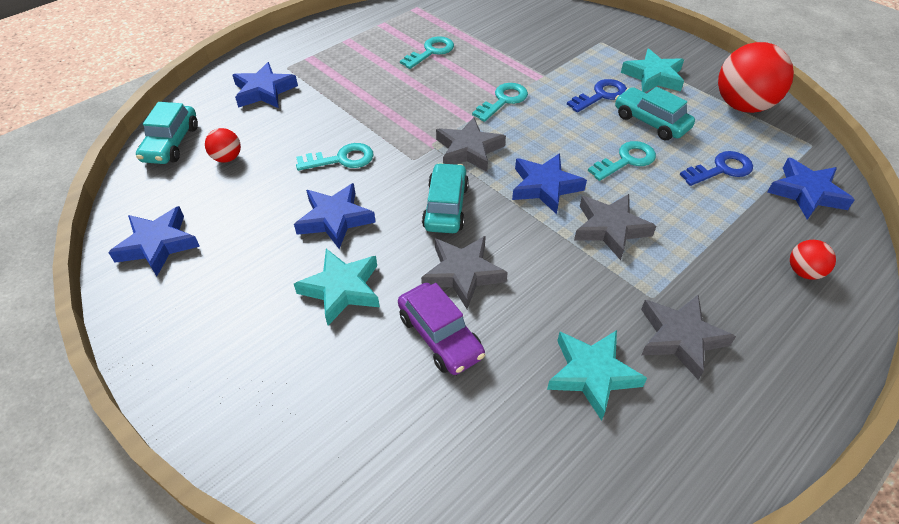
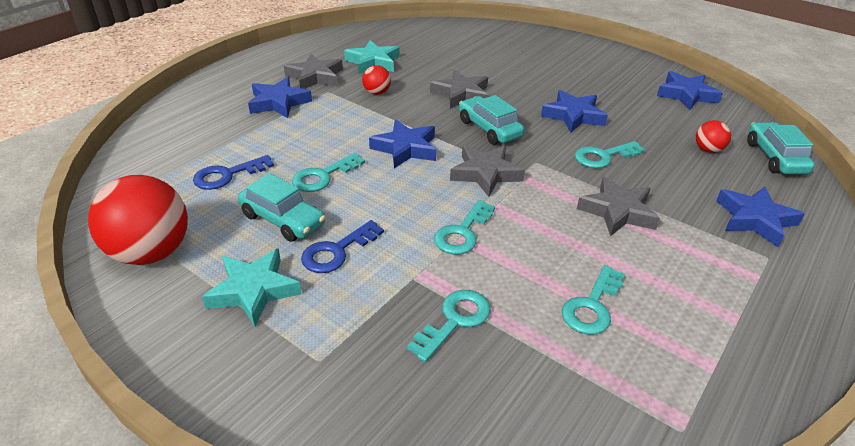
camera: 170 degrees right, 10 degrees down
turquoise star [294,249,380,325] -> none
purple car [398,283,485,375] -> none
turquoise car [422,163,469,233] -> turquoise car turned 150 degrees clockwise [459,95,524,145]
grey star [574,194,656,260] -> grey star moved to [577,177,660,236]
blue star [767,157,855,220] -> blue star moved to [248,77,312,118]
red ball [790,240,836,280] -> red ball moved to [362,65,391,95]
none -> turquoise key [407,290,491,362]

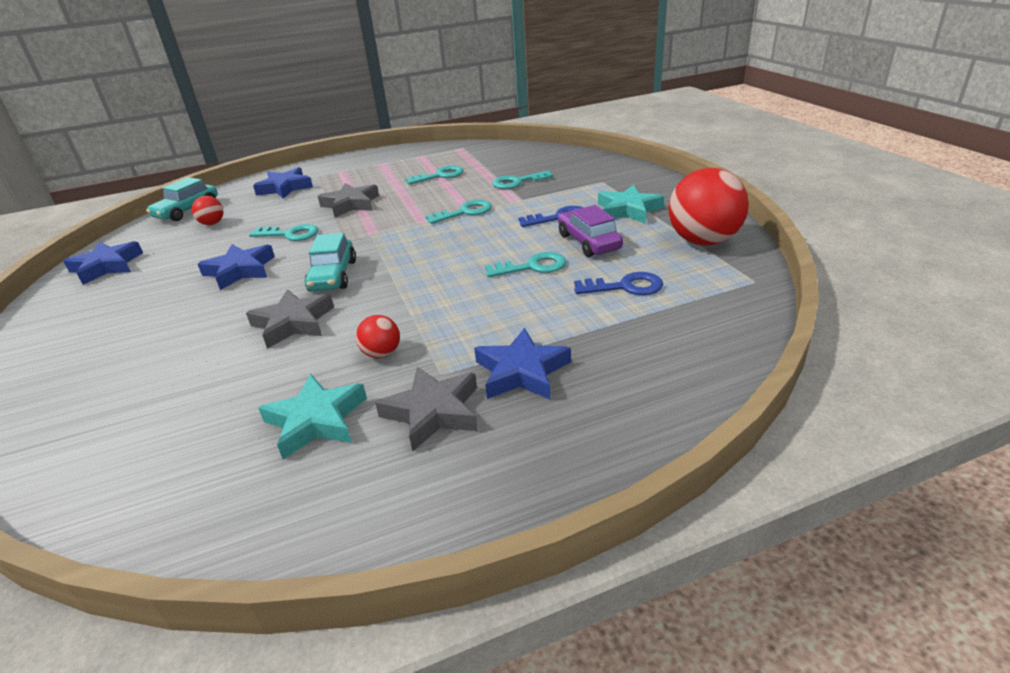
camera: 145 degrees left, 5 degrees down
turquoise car [238,173,326,242] -> purple car [558,205,623,257]
blue star [369,120,436,169] -> none
grey star [450,145,525,197] -> none

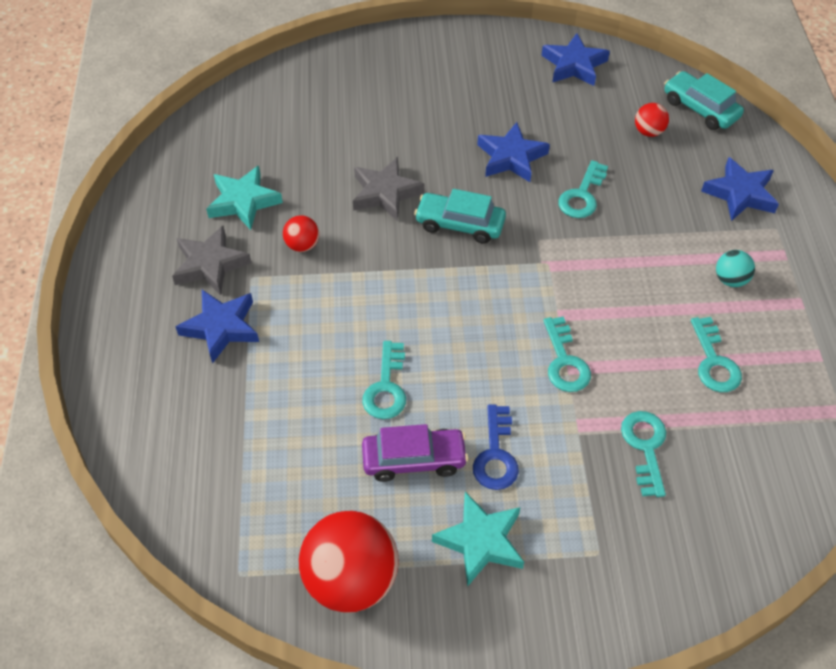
camera: 105 degrees right, 20 degrees up
grey star [318,183,379,218] -> none
blue key [574,272,663,295] -> none
none -> turquoise ball [716,250,755,287]

